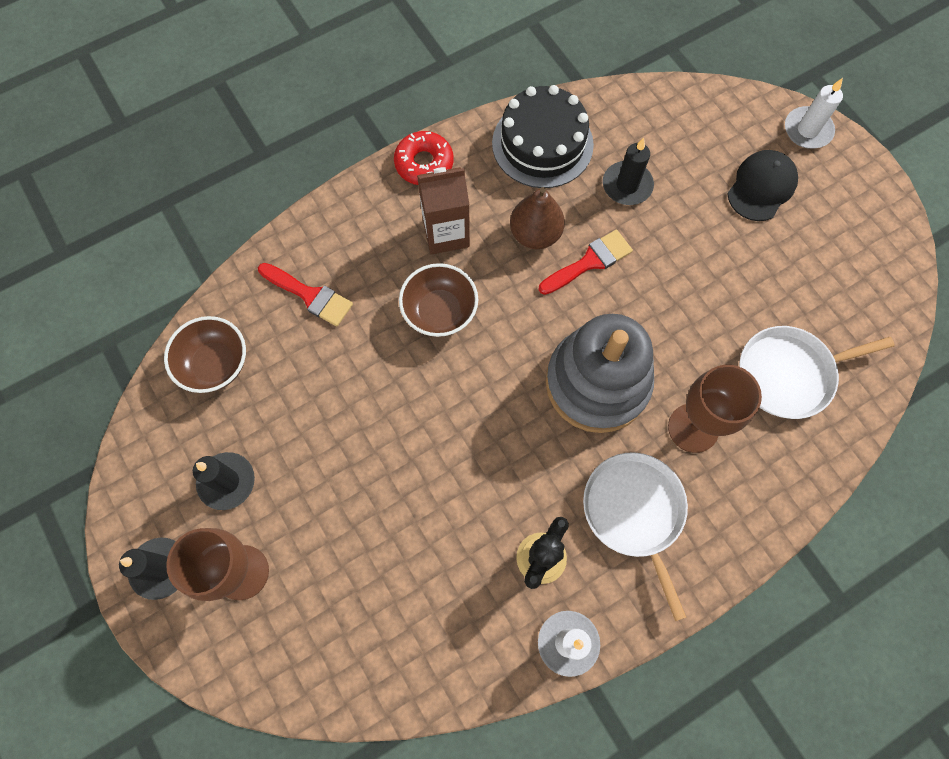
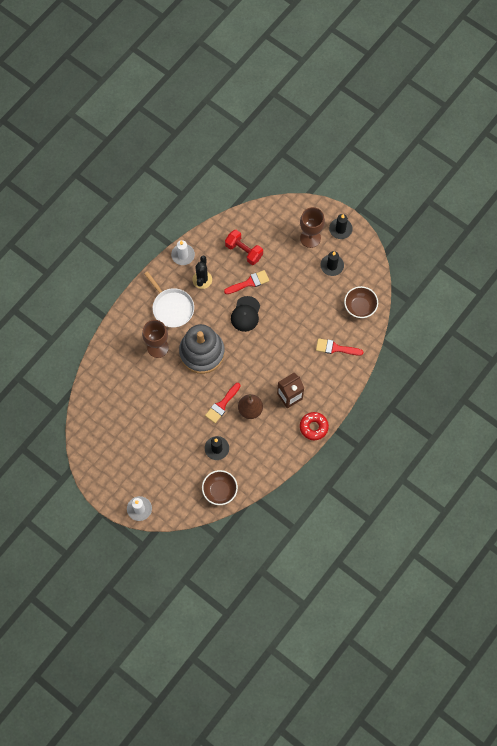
camera: 160 degrees right, 0 degrees up
brown bowl [399,263,478,337] -> brown bowl moved to [202,470,238,505]
black cake [492,85,594,188] -> none
black cap [727,150,798,221] -> black cap moved to [231,296,260,332]
white pan [739,326,895,419] -> none
none -> red brush [224,270,269,294]
none -> red dumbbell [225,230,263,265]

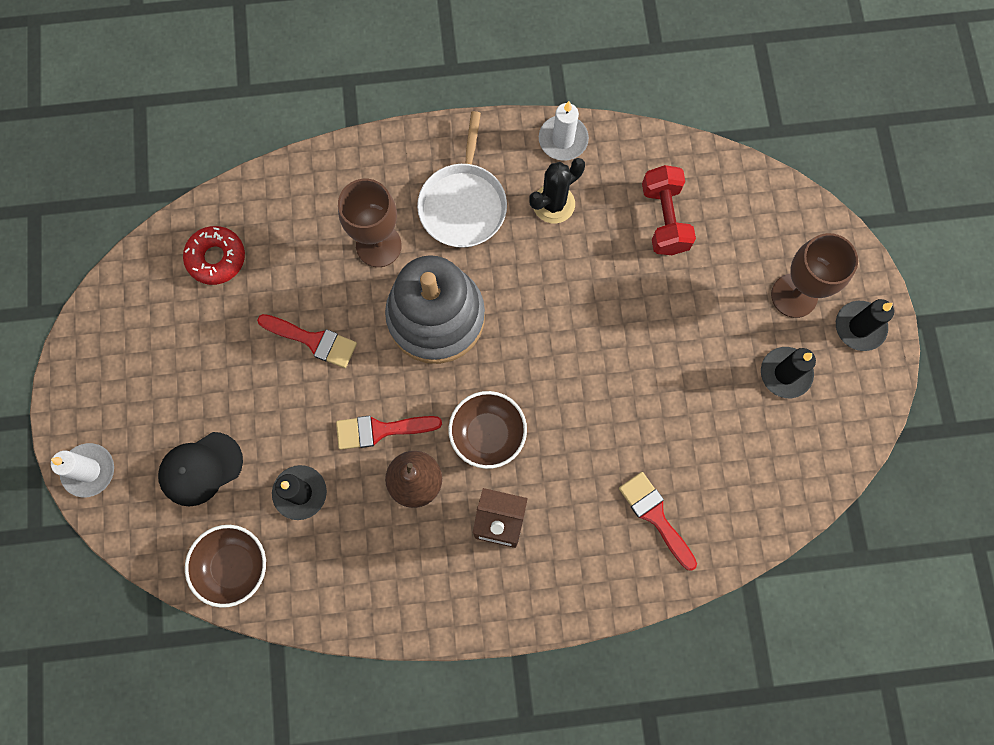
camera: 45 degrees right, 5 degrees up
red brush [224,270,269,294] -> red brush moved to [257,314,357,368]
black cap [231,296,260,332] -> black cap moved to [158,432,243,507]
red donut [300,412,329,440] -> red donut moved to [183,226,245,285]
brown bowl [344,286,378,318] -> brown bowl moved to [448,391,527,469]

